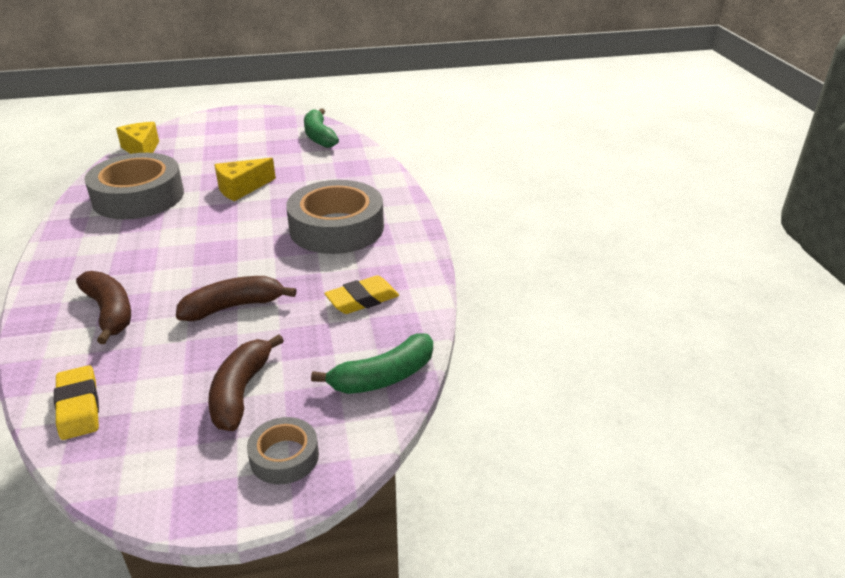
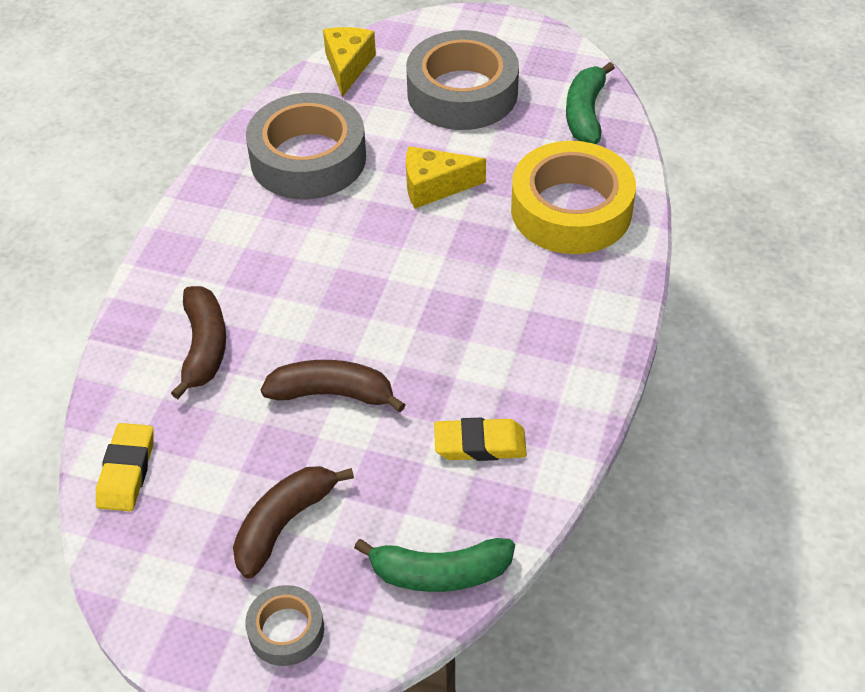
camera: 30 degrees right, 15 degrees up
grey tape [286,180,384,254] -> grey tape moved to [406,30,519,130]
none -> yellow tape [511,141,636,254]

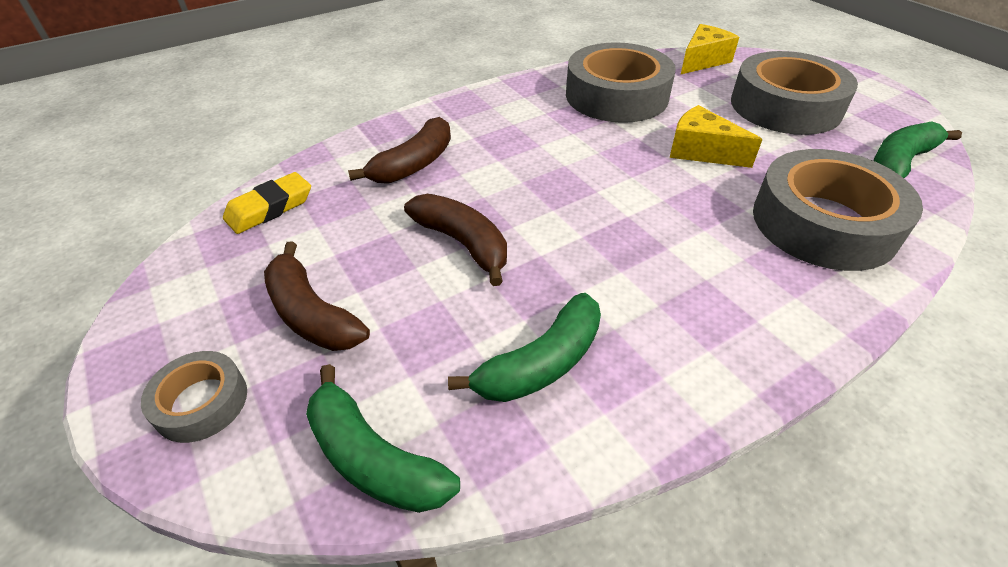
camera: 40 degrees right, 5 degrees down
brown banana [233,466,354,579] -> brown banana turned 120 degrees counterclockwise [264,241,370,351]
yellow eraser [434,418,527,461] -> green banana [448,293,601,402]
yellow tape [511,141,636,254] -> grey tape [753,149,923,271]

